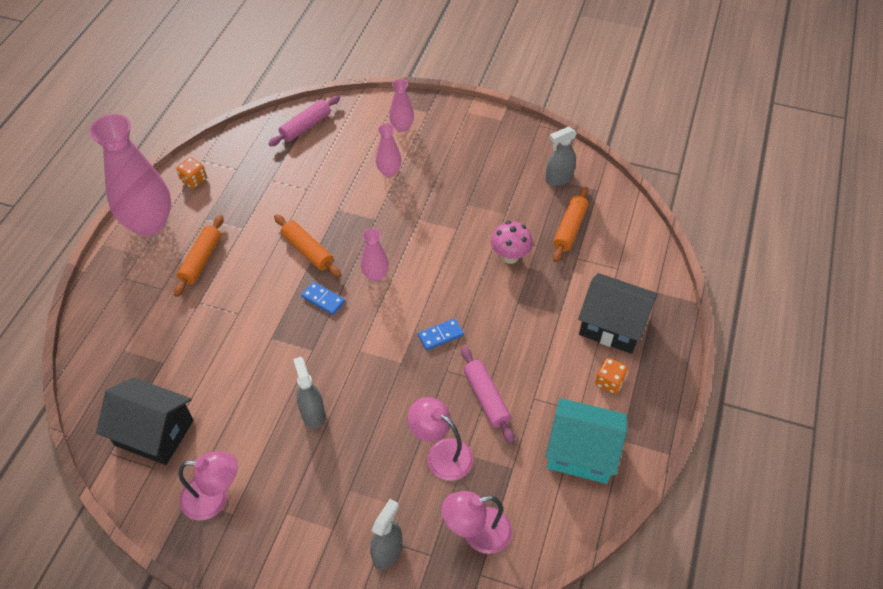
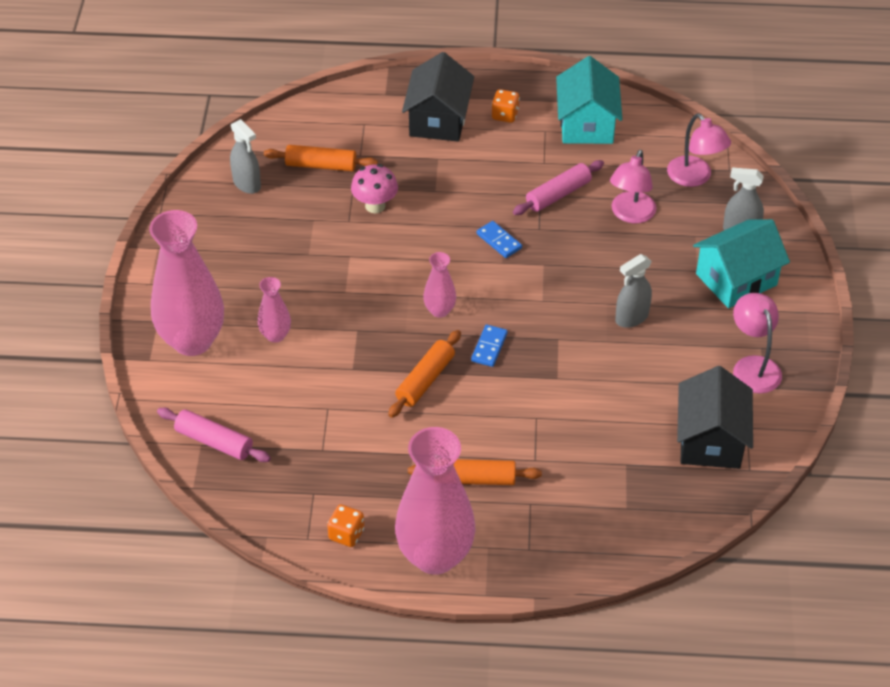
camera: 105 degrees left, 5 degrees down
pink vase [389,79,414,132] -> pink vase [149,210,224,356], size x2.15
none -> turquoise house [693,219,790,308]

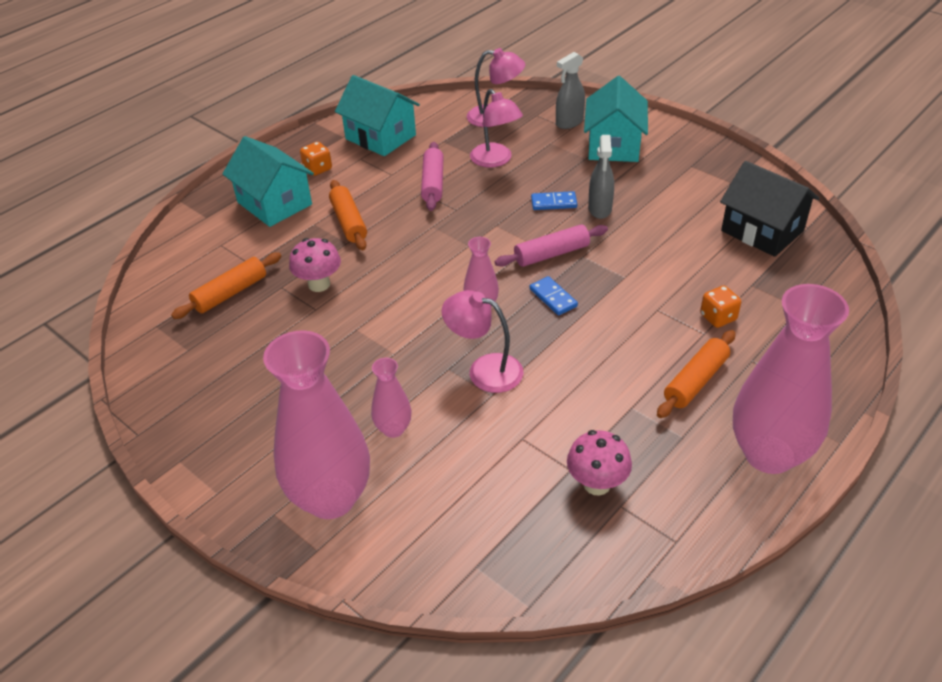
camera: 50 degrees left, 5 degrees down
pink rolling pin [157,407,271,462] -> pink rolling pin moved to [495,225,608,267]
grey spray bottle [230,119,261,194] -> none
orange dice [327,505,364,547] -> orange dice moved to [700,286,741,328]
orange rolling pin [388,330,461,418] -> orange rolling pin moved to [329,180,367,251]
black house [402,52,474,142] -> turquoise house [222,136,314,227]
blue domino [477,221,522,258] -> blue domino moved to [531,191,577,210]
pink lamp [733,293,782,393] -> pink lamp moved to [442,290,523,393]
none -> pink mushroom [567,430,632,496]

